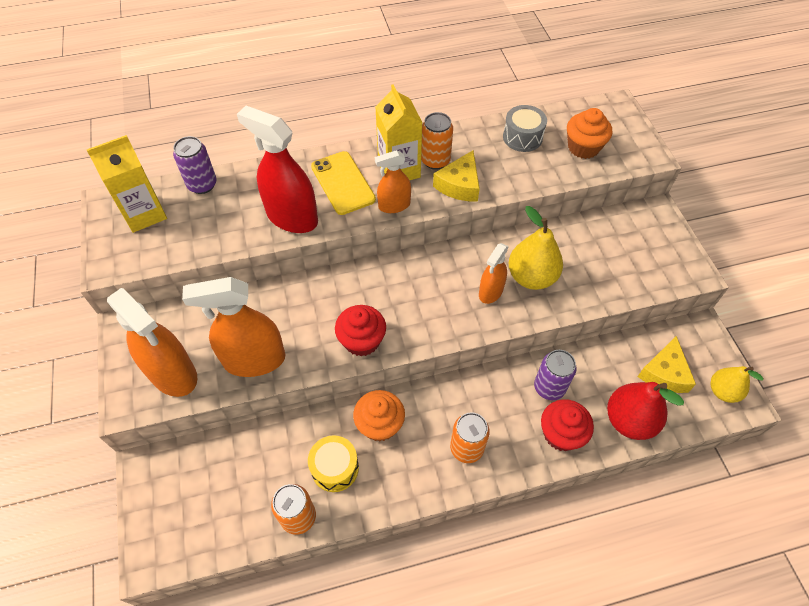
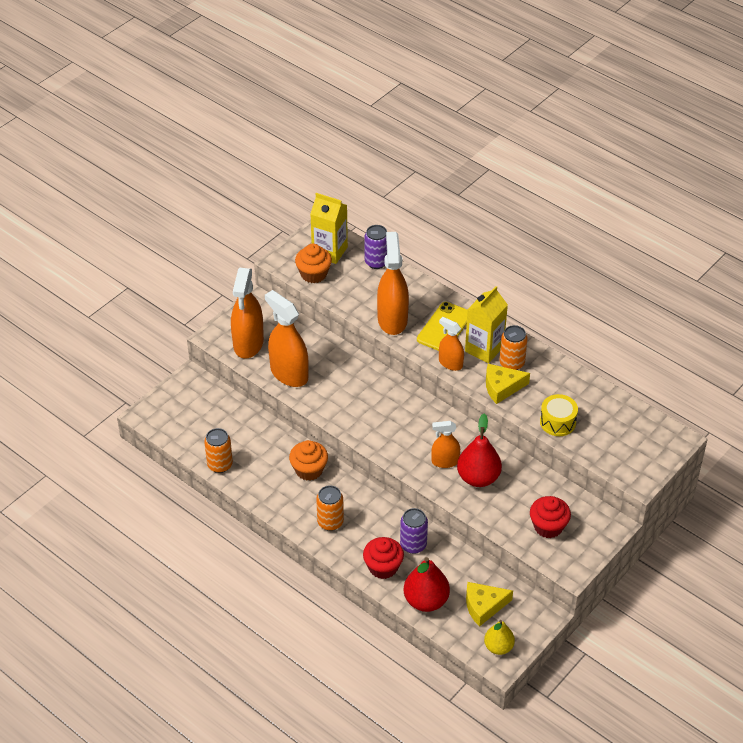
camera: 55 degrees right, 10 degrees down
red spray bottle [237,106,318,233] -> orange spray bottle [377,232,409,335]
yellow drum [308,435,359,492] -> yellow drum moved to [540,394,578,436]
red cupcake [335,305,386,356] -> red cupcake moved to [530,496,571,538]
grey drum [503,105,547,152] -> none
yellow pear [509,206,563,290] -> red pear [457,413,502,487]
orange cupcake [567,108,612,159] -> orange cupcake moved to [295,244,332,283]

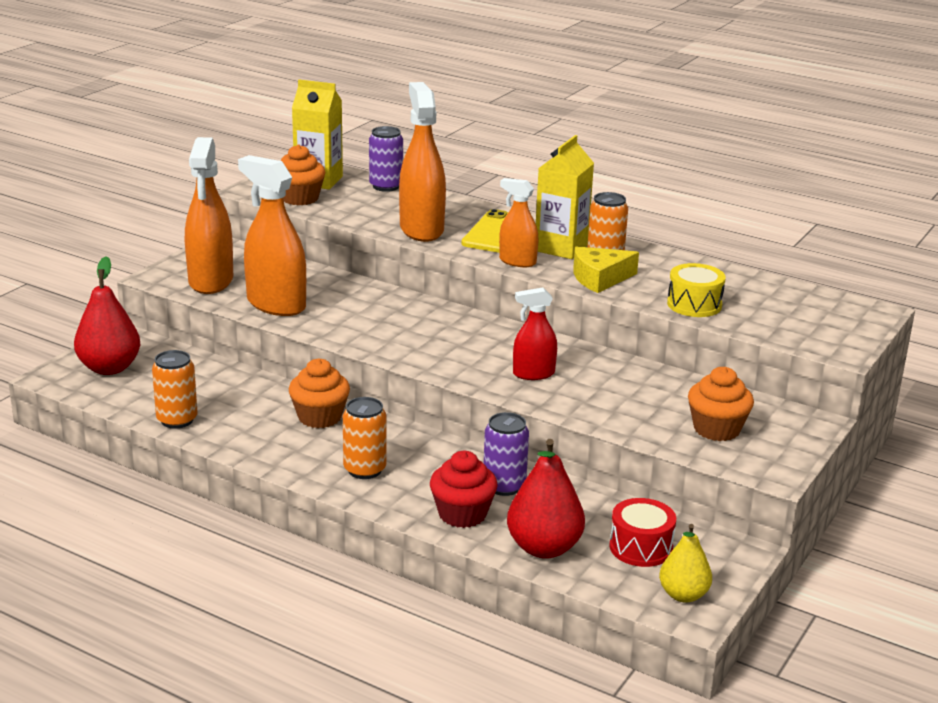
camera: 10 degrees left, 20 degrees down
orange spray bottle [431,421,460,468] -> red spray bottle [513,288,557,380]
red pear [457,413,502,487] -> red pear moved to [74,256,140,375]
yellow cheese [466,582,513,627] -> red drum [609,498,676,567]
red cupcake [530,496,571,538] -> orange cupcake [688,367,754,441]

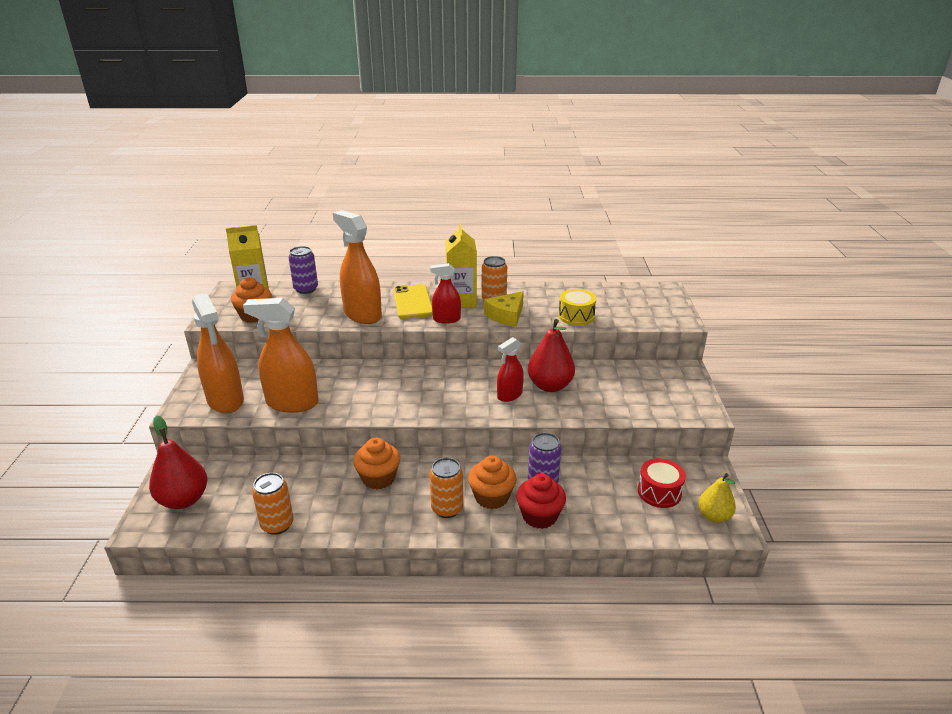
camera: 30 degrees left, 5 degrees up
orange spray bottle [499,178,538,267] -> red spray bottle [430,263,461,324]
red pear [507,439,585,559] -> red pear moved to [528,319,575,392]
orange cupcake [688,367,754,441] -> orange cupcake moved to [468,456,516,509]

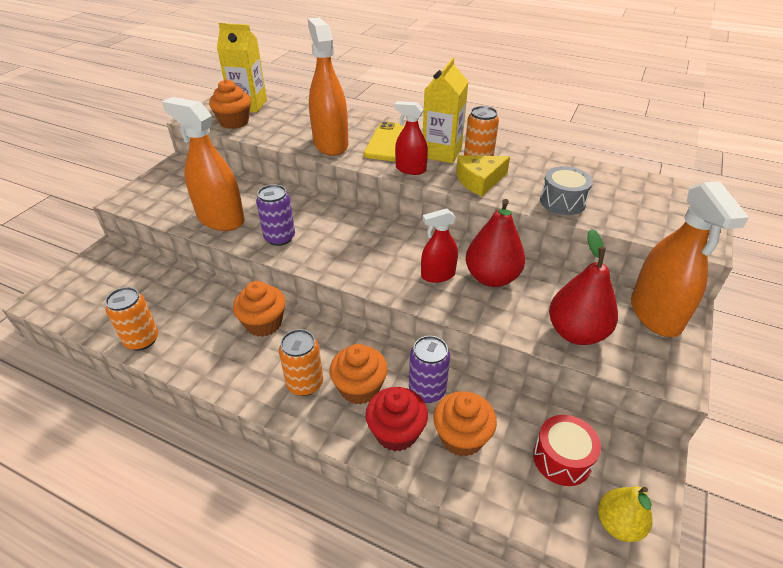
camera: 25 degrees right, 10 degrees up
red pear [149,415,207,509] -> red pear moved to [549,229,618,345]
orange spray bottle [192,293,244,413] -> orange spray bottle moved to [631,181,749,337]
purple can [289,246,318,294] -> purple can moved to [256,184,295,246]
yellow drum [559,289,596,326] -> grey drum [540,166,593,215]
none -> orange cupcake [433,391,497,457]

